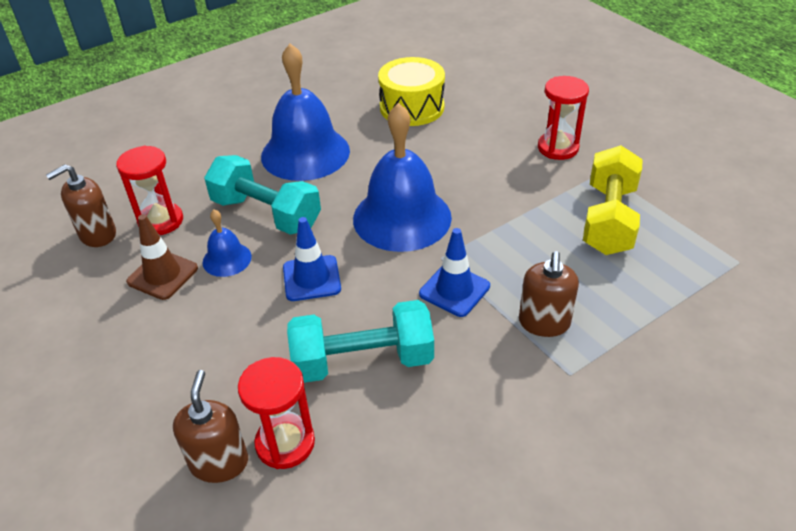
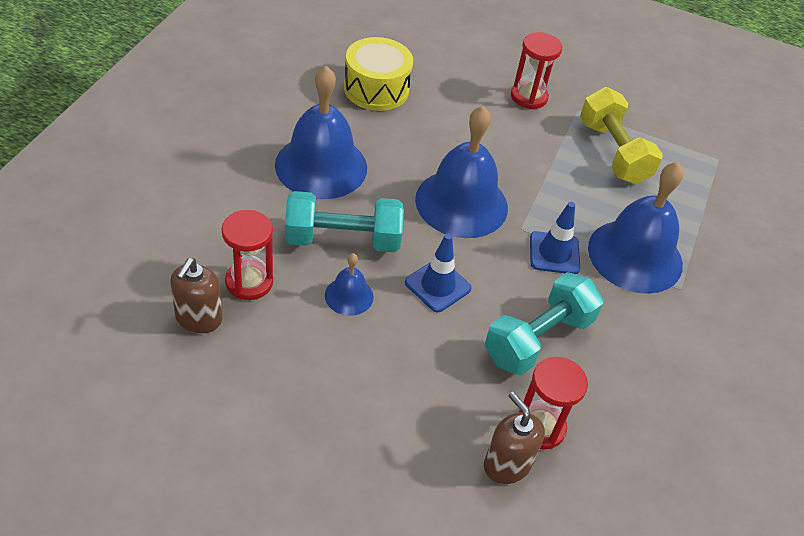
camera: 40 degrees left, 5 degrees up
brown traffic cone [126,214,198,300] -> none
brown soap dispenser [519,251,579,337] -> blue bell [588,162,684,294]

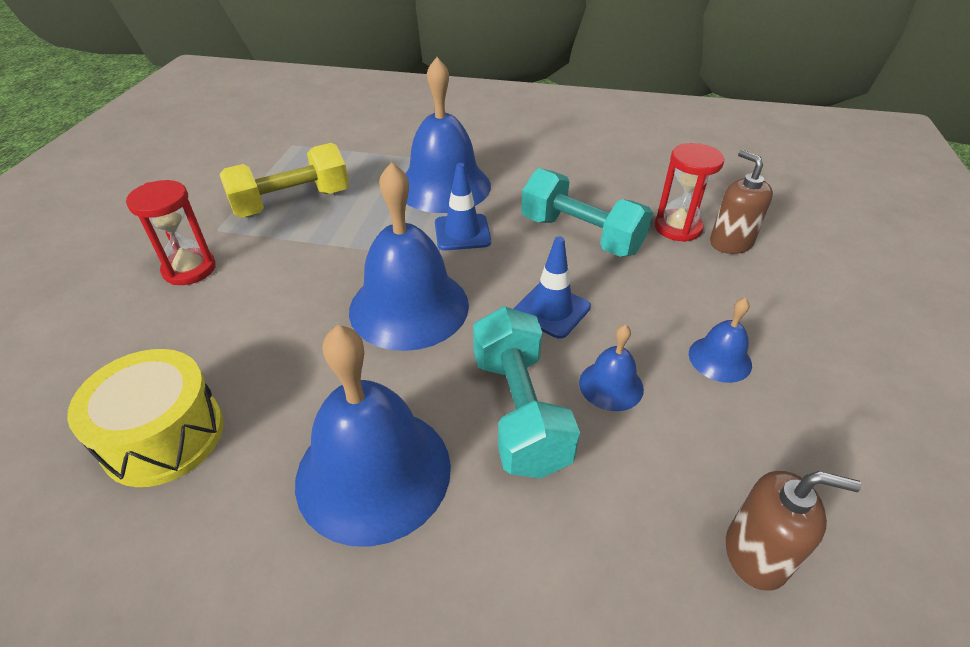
camera: 95 degrees left, 5 degrees down
red hourglass [222,210,273,300] -> none
brown soap dispenser [484,392,545,484] -> brown soap dispenser turned 105 degrees clockwise [710,150,773,254]
none -> blue bell [689,298,752,383]

